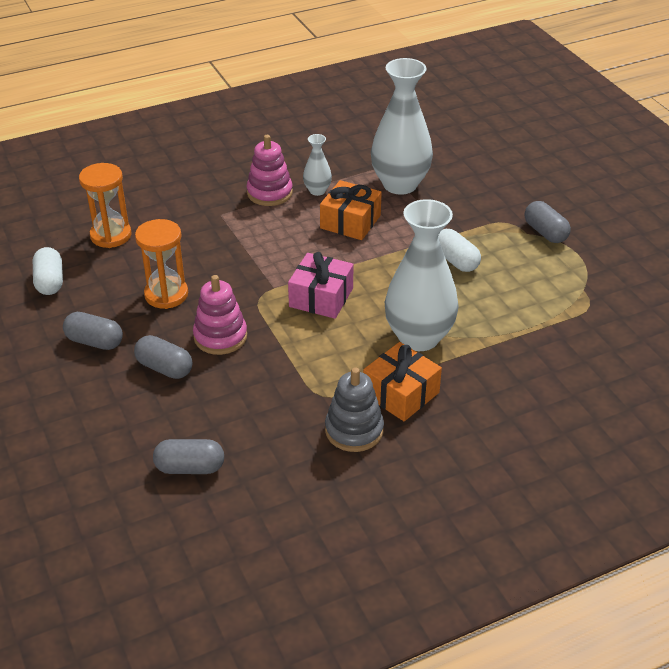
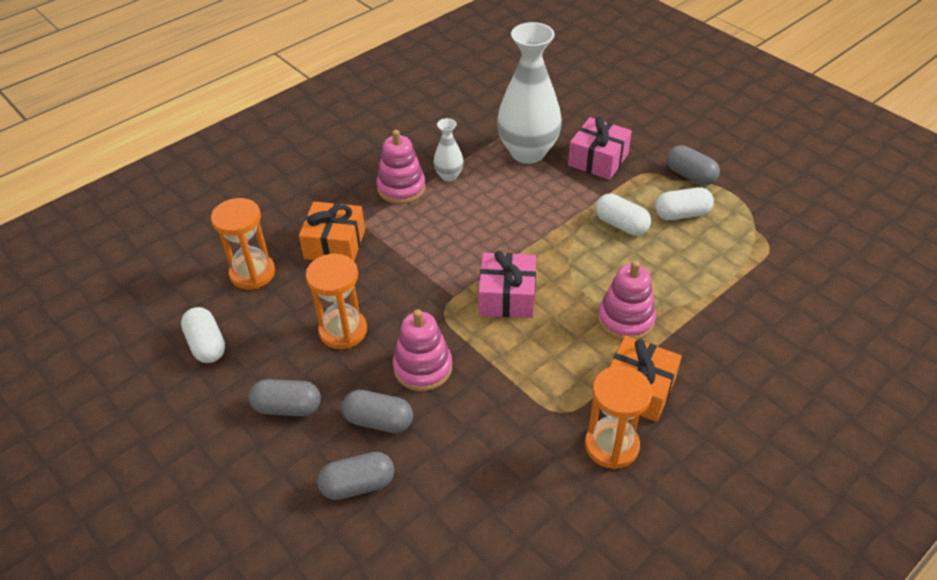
camera: 15 degrees left, 5 degrees up
grey capsule [153,439,224,474] -> grey capsule moved to [317,452,394,500]
orange gift [320,180,382,240] -> orange gift moved to [299,201,365,261]
grey stacking toy [325,367,384,452] -> orange hourglass [585,366,652,469]
white vase [385,199,459,351] -> pink stacking toy [598,260,656,341]
none -> pink gift [568,117,632,180]
none -> white capsule [655,187,714,220]

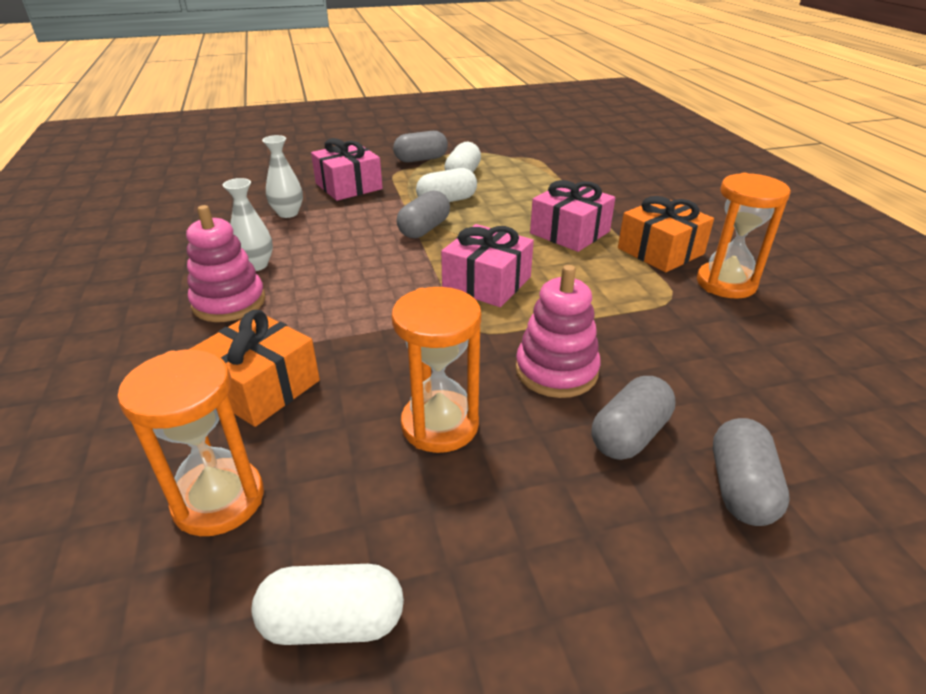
camera: 65 degrees left, 10 degrees down
grey capsule [249,379,321,416] -> grey capsule moved to [396,190,450,238]
white vase [497,22,562,164] -> white vase [262,135,303,218], size x0.47
pink stacking toy [598,260,656,341] -> pink gift [530,180,615,252]

